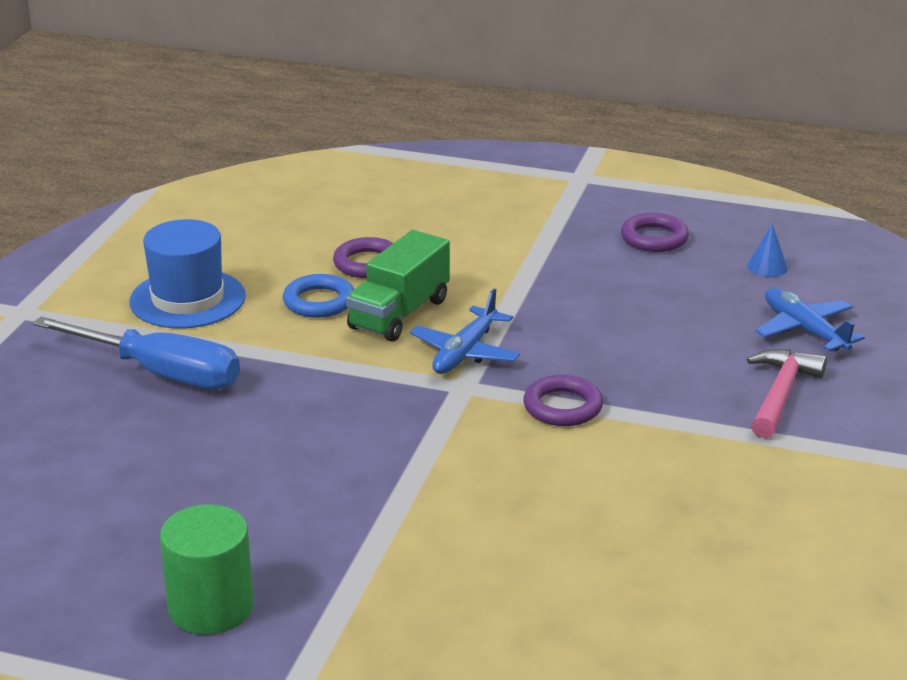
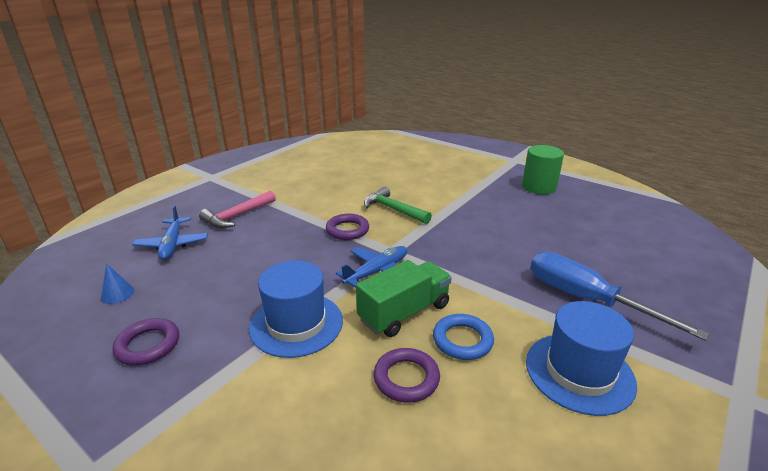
camera: 160 degrees left, 0 degrees up
none -> blue hat [249,260,343,358]
none -> green hammer [364,186,432,224]

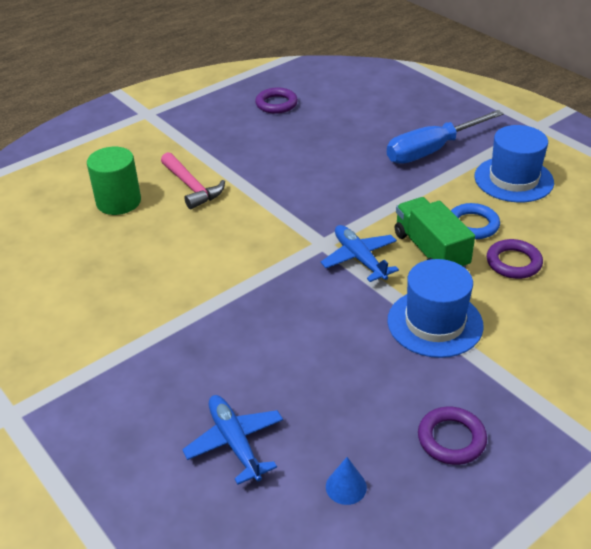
camera: 75 degrees left, 10 degrees up
blue plane [132,205,208,260] -> blue plane turned 120 degrees counterclockwise [182,395,283,485]
pink hammer [199,191,276,228] -> pink hammer moved to [161,152,225,209]
purple ring [326,214,369,240] -> purple ring moved to [255,88,298,114]
green hammer [364,186,432,224] -> none
green cylinder [522,145,564,194] -> green cylinder moved to [87,147,141,215]

